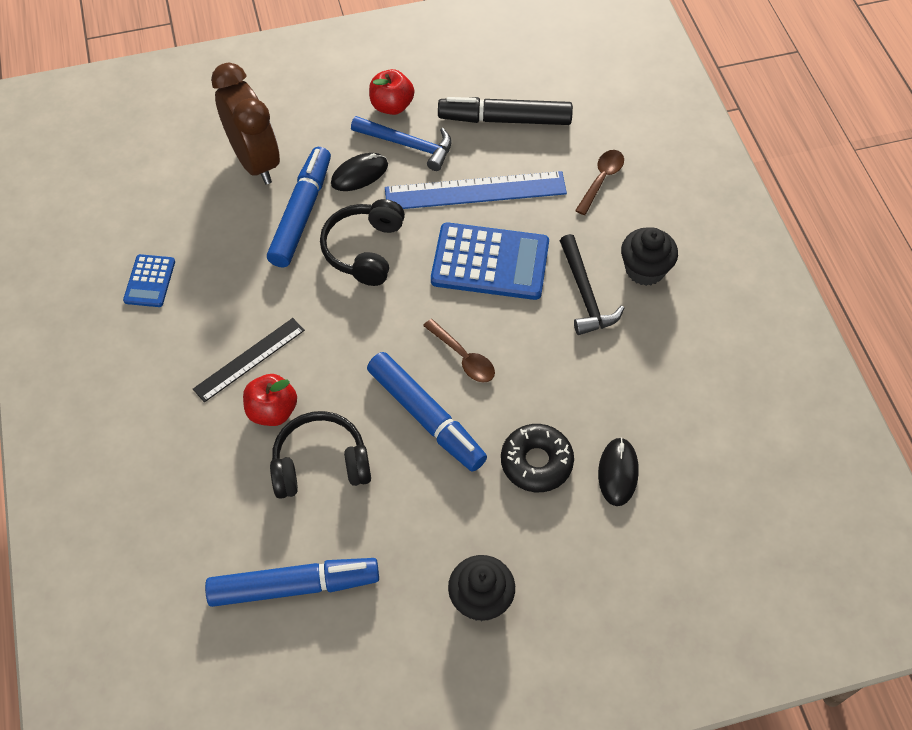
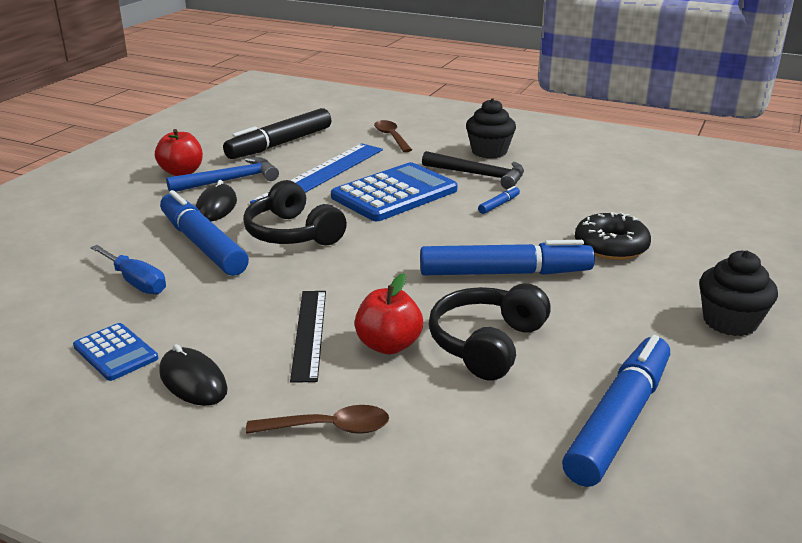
camera: 50 degrees left, 30 degrees down
brown clock [211,62,280,184] -> none
brown spoon [423,319,495,383] -> brown spoon moved to [246,405,389,434]
black mouse [598,438,639,506] -> black mouse moved to [159,344,228,406]
none -> blue screwdriver [90,245,166,295]
none -> blue marker [478,186,520,214]

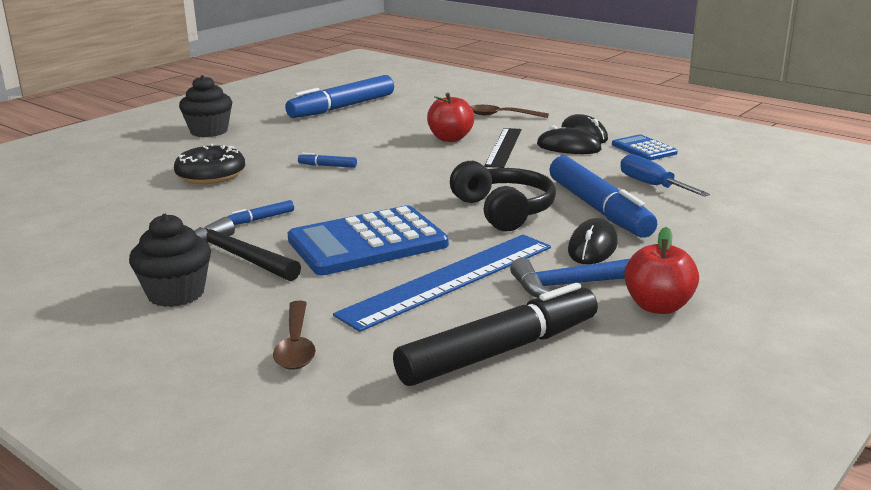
camera: 165 degrees left, 5 degrees down
blue marker [420,240,595,275] -> blue marker [298,153,357,168], size x0.40
black headphones [429,283,551,381] -> none
none -> black mouse [537,125,601,154]

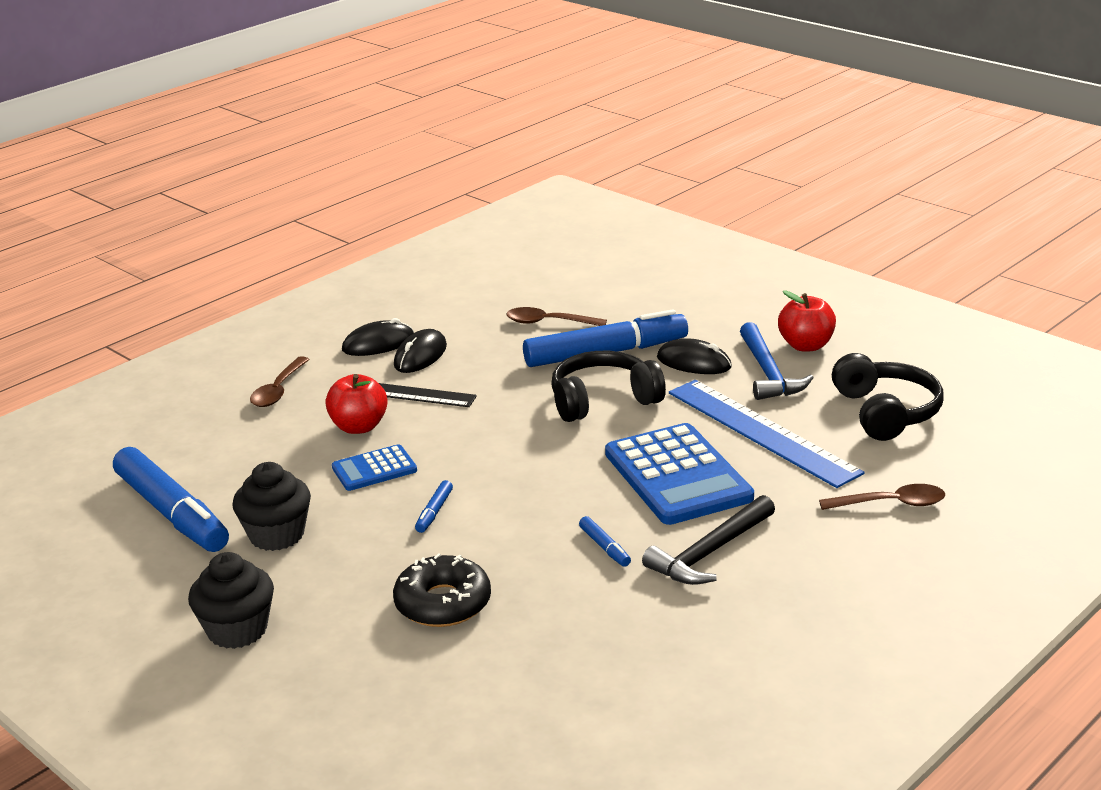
camera: 85 degrees left, 5 degrees up
black cupcake [129,214,211,307] -> black cupcake moved to [232,462,311,551]
black marker [393,283,598,386] -> black headphones [832,353,944,441]
blue calculator [612,134,678,161] -> blue calculator moved to [332,444,417,491]
blue screwdriver [620,154,710,197] -> brown spoon [506,307,607,326]

